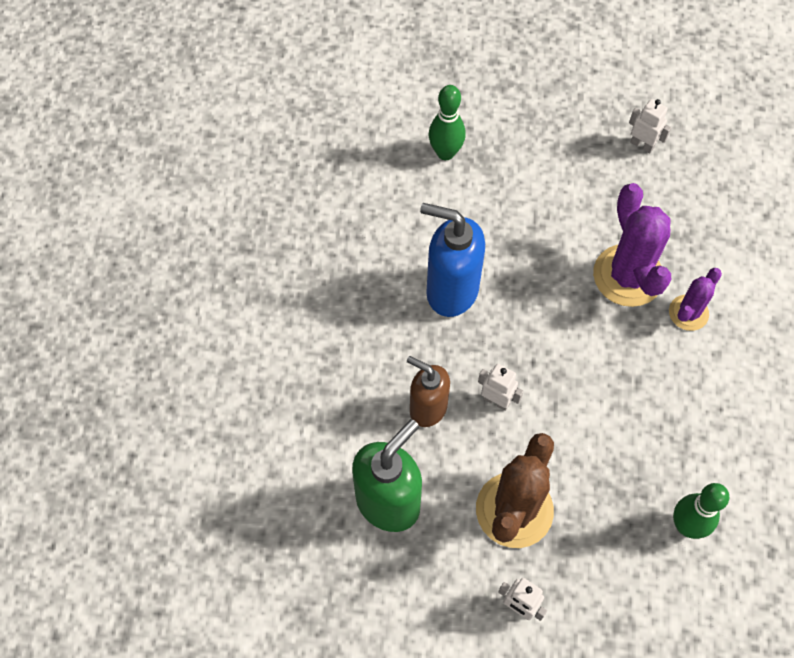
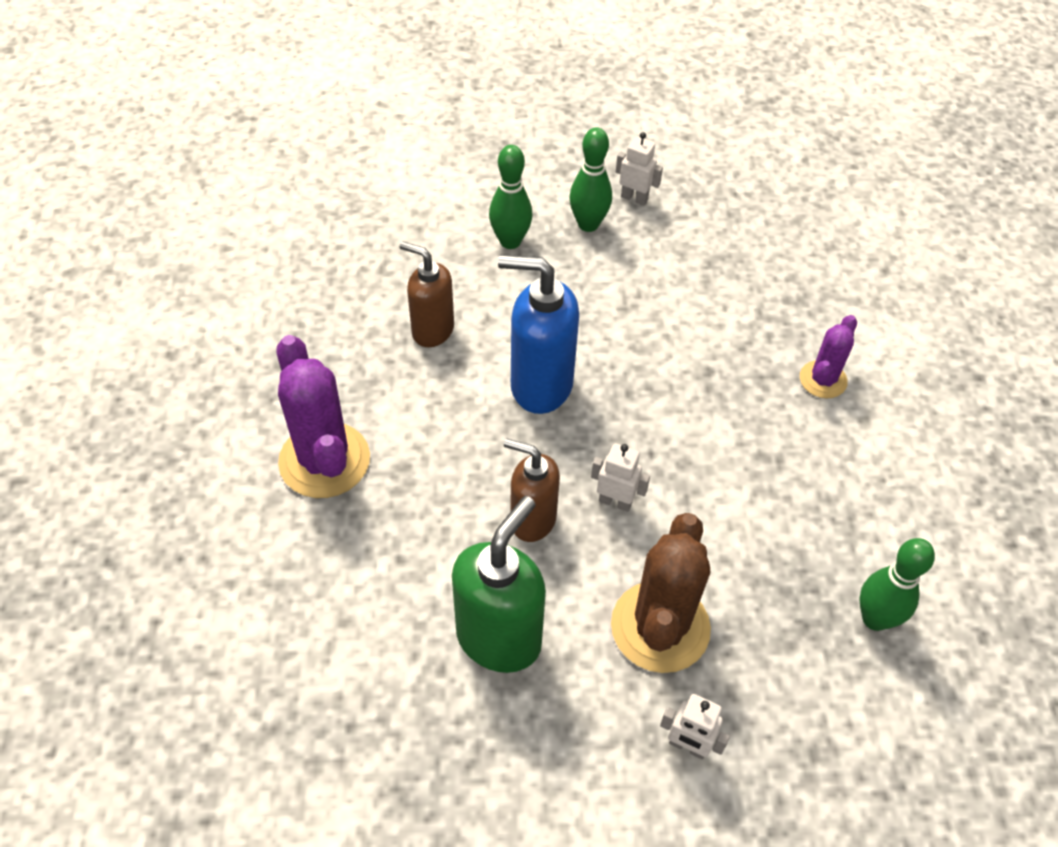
camera: 10 degrees left, 10 degrees down
purple cactus [593,183,672,307] -> purple cactus moved to [276,335,370,498]
white robot [629,99,671,153] -> white robot moved to [616,132,663,206]
none -> brown soap dispenser [400,241,454,347]
none -> green bowling pin [569,127,612,232]

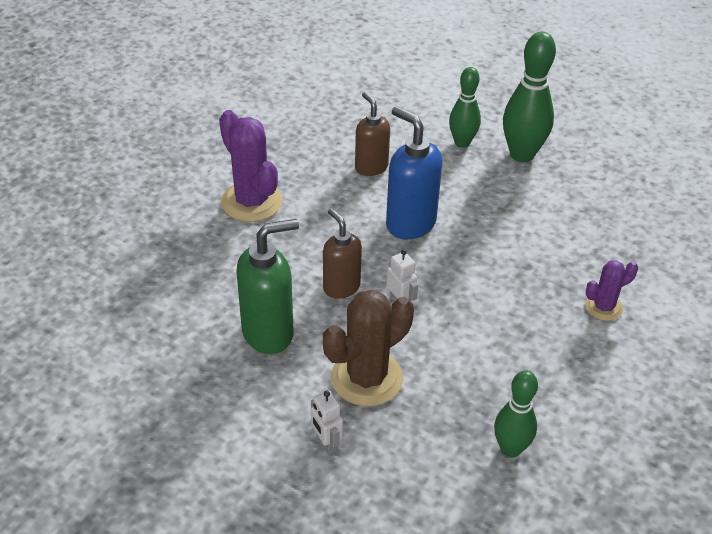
camera: 35 degrees right, 10 degrees down
purple cactus [276,335,370,498] -> purple cactus turned 45 degrees counterclockwise [219,110,283,222]
green bowling pin [569,127,612,232] -> green bowling pin [503,31,556,162], size x1.56
white robot [616,132,663,206] -> none

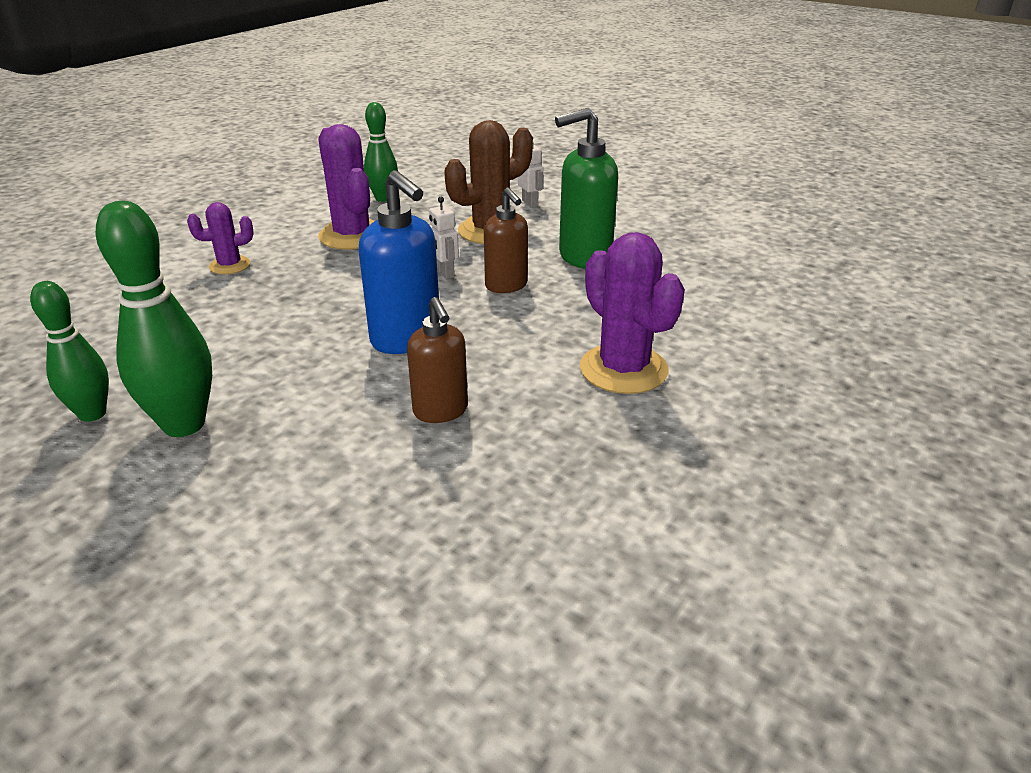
camera: 175 degrees left, 10 degrees down
green bowling pin [449,67,481,148] -> green bowling pin moved to [30,281,109,422]
none -> purple cactus [318,124,374,250]

